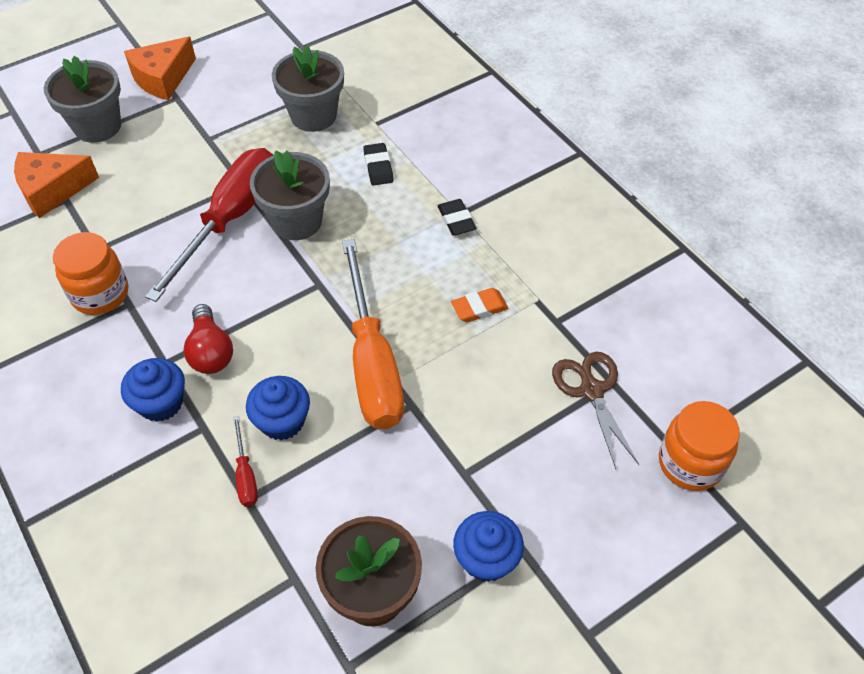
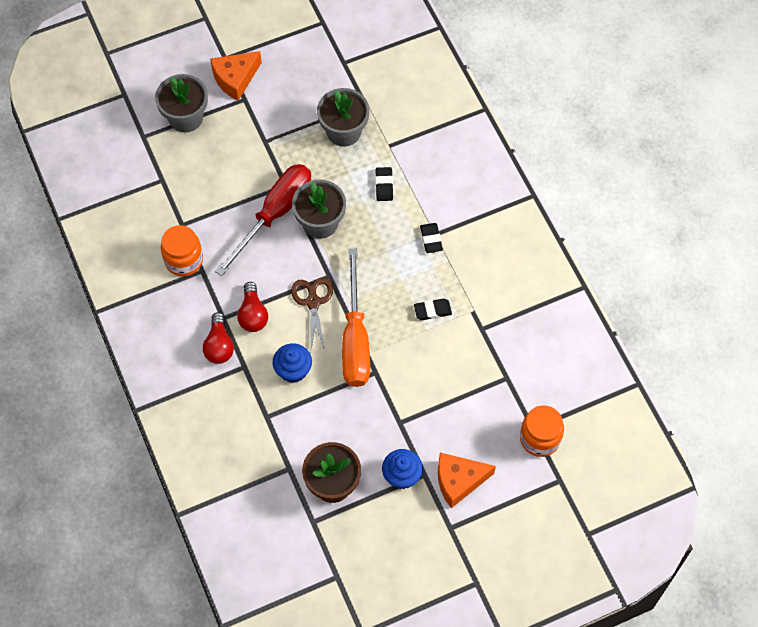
camera: 10 degrees right, 10 degrees up
orange cheese [14,152,99,218] -> orange cheese moved to [438,453,496,508]
blue cupcake [121,358,185,422] -> red light bulb [203,312,234,364]
red screwdriver [233,416,258,507] -> none
orange eraser [451,288,509,322] -> black eraser [414,299,452,320]
brown scissors [552,352,639,469] -> brown scissors moved to [291,278,333,353]

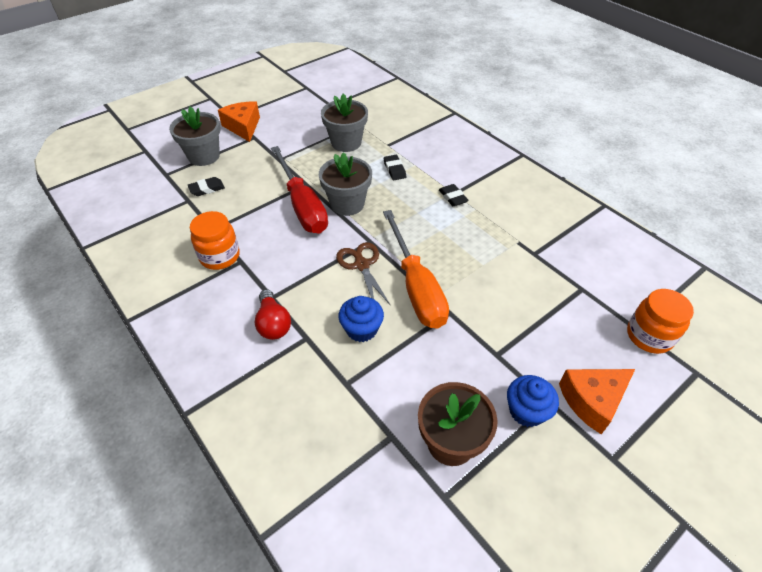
camera: 15 degrees left, 15 degrees down
orange cheese [210,51,262,101] -> orange cheese turned 120 degrees clockwise [218,102,260,142]
red screwdriver [215,164,311,276] -> red screwdriver turned 135 degrees clockwise [271,146,328,234]
red light bulb [237,282,268,332] -> none
black eraser [414,299,452,320] -> black eraser moved to [188,177,225,196]

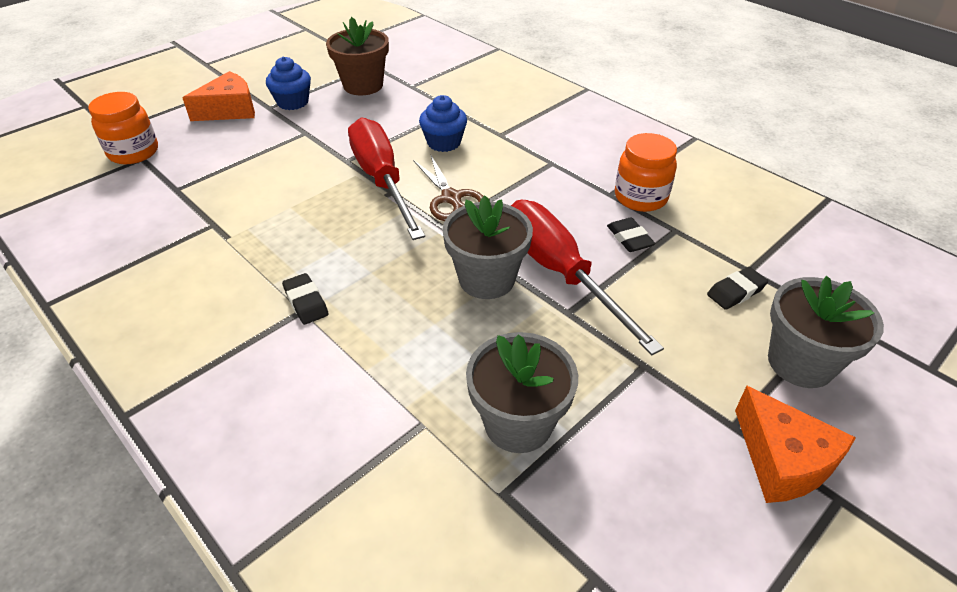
camera: 175 degrees right, 5 degrees down
red light bulb [255,289,291,340] -> none
orange screwdriver [383,210,449,329] -> red screwdriver [348,117,425,240]
black eraser [384,155,406,180] -> black eraser moved to [607,217,655,252]

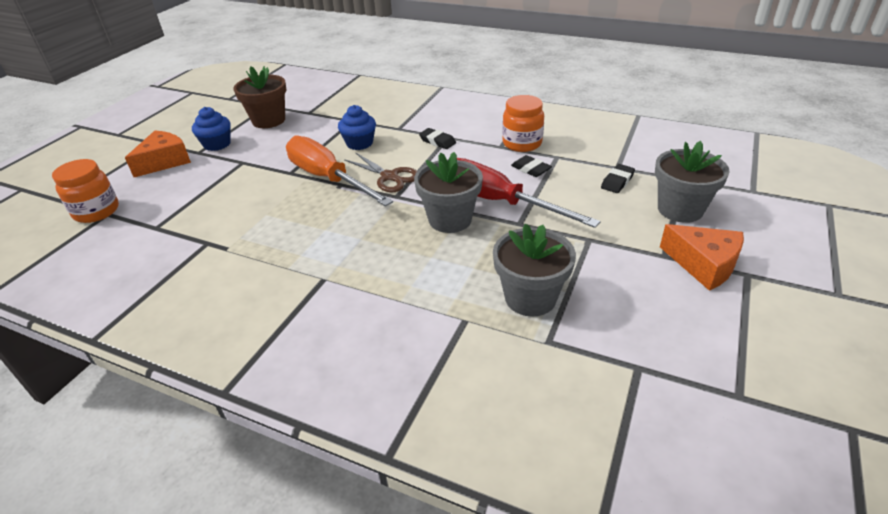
camera: 20 degrees left, 5 degrees down
black eraser [282,273,329,325] -> black eraser moved to [419,128,456,149]
red screwdriver [348,117,425,240] -> orange screwdriver [286,136,393,206]

